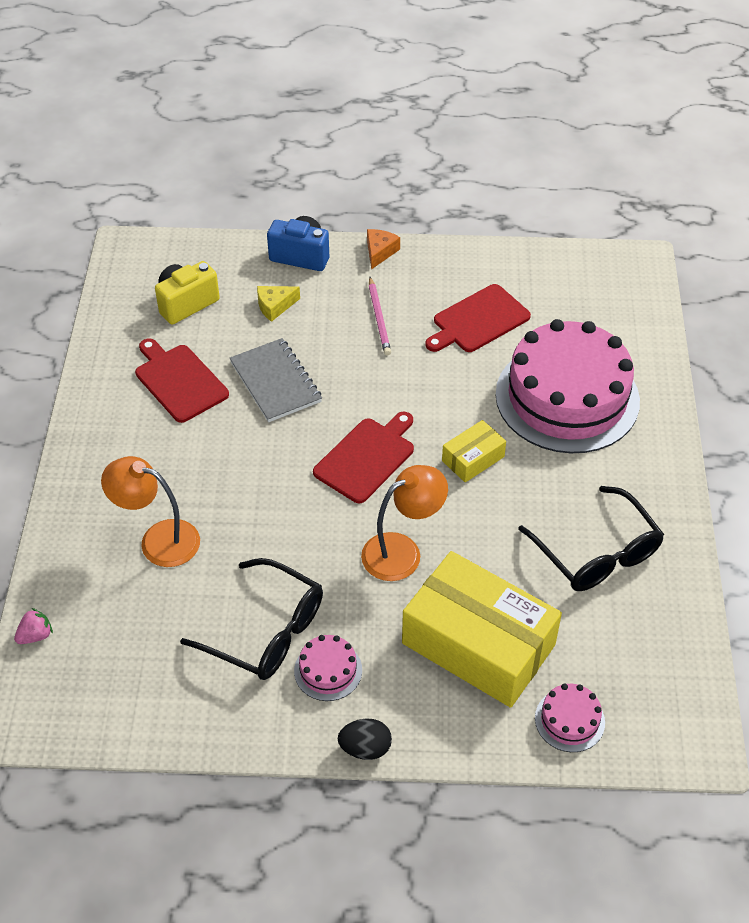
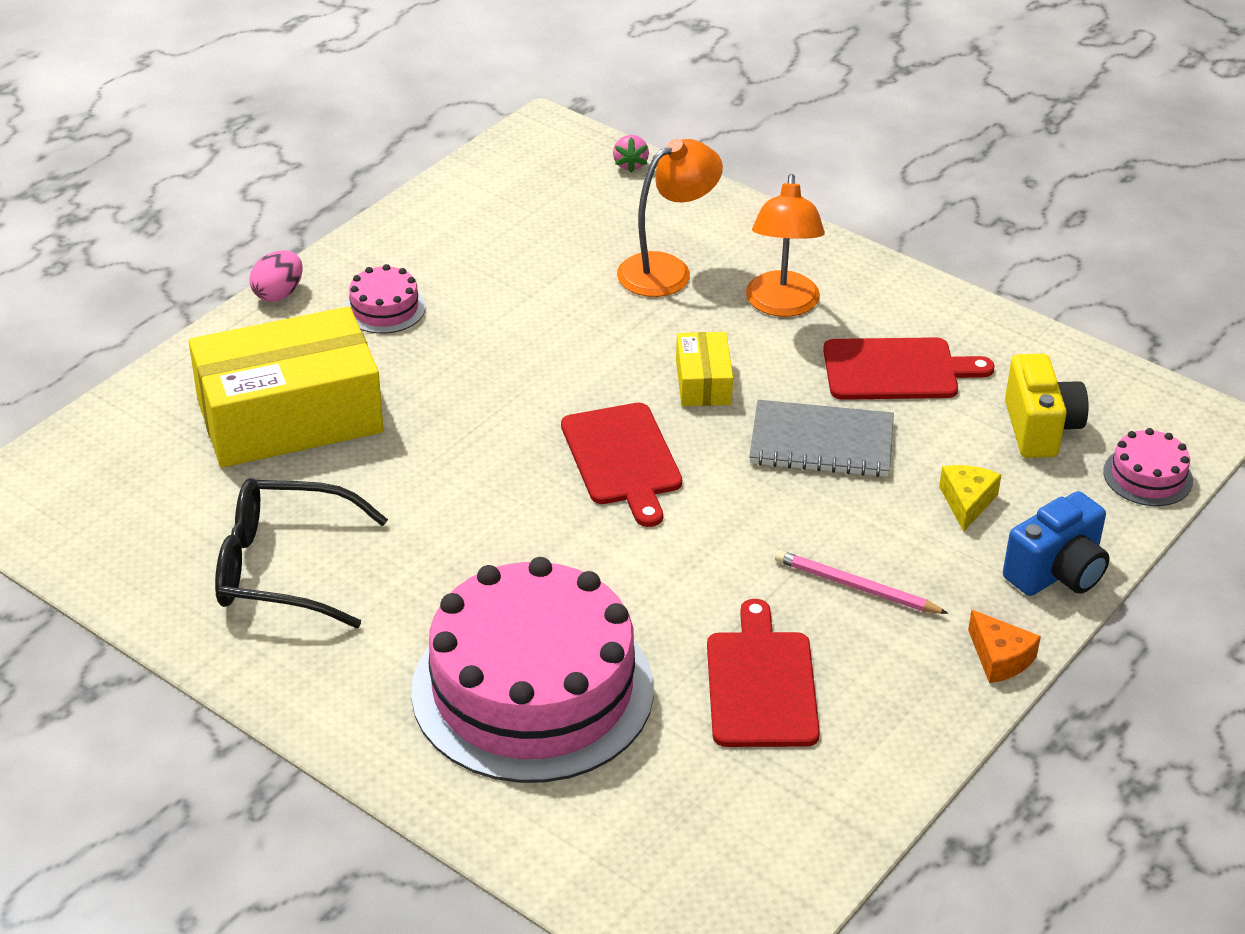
camera: 125 degrees right, 10 degrees down
black glasses [180,558,323,680] -> none
black egg [338,719,392,760] -> pink egg [249,250,303,302]
orange lamp [361,465,448,581] -> orange lamp moved to [746,174,825,317]
yellow box [442,420,506,482] -> yellow box moved to [676,332,733,406]
pink cake [535,684,605,752] -> pink cake moved to [1103,428,1193,506]

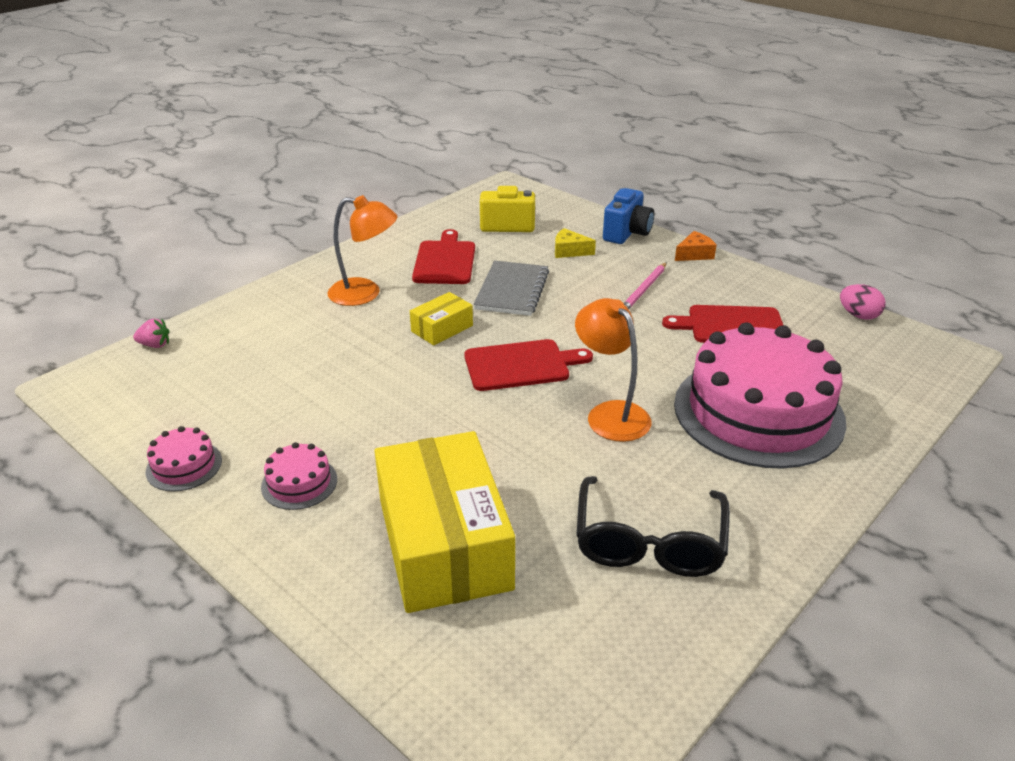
camera: 85 degrees left, 5 degrees down
pink egg [249,250,303,302] -> pink egg moved to [840,284,885,320]
orange lamp [617,139,723,297] -> orange lamp moved to [575,298,652,442]
yellow box [676,332,733,406] -> yellow box turned 45 degrees counterclockwise [410,292,473,345]
blue camera [1003,491,1110,596] -> blue camera turned 60 degrees clockwise [603,188,654,244]
pink cake [1103,428,1193,506] -> pink cake moved to [146,426,222,492]

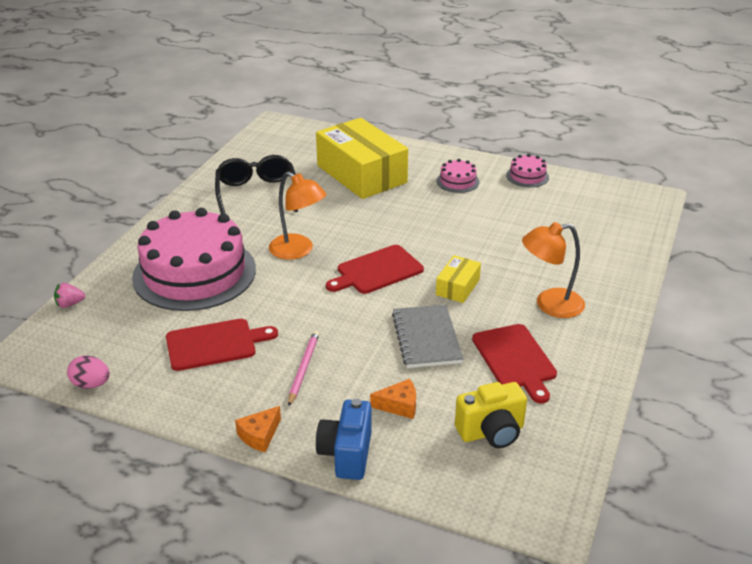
camera: 160 degrees right, 0 degrees up
pink strawberry [133,319,170,348] -> pink strawberry moved to [54,283,85,308]
yellow cheese [555,228,596,258] -> orange cheese [370,379,416,419]

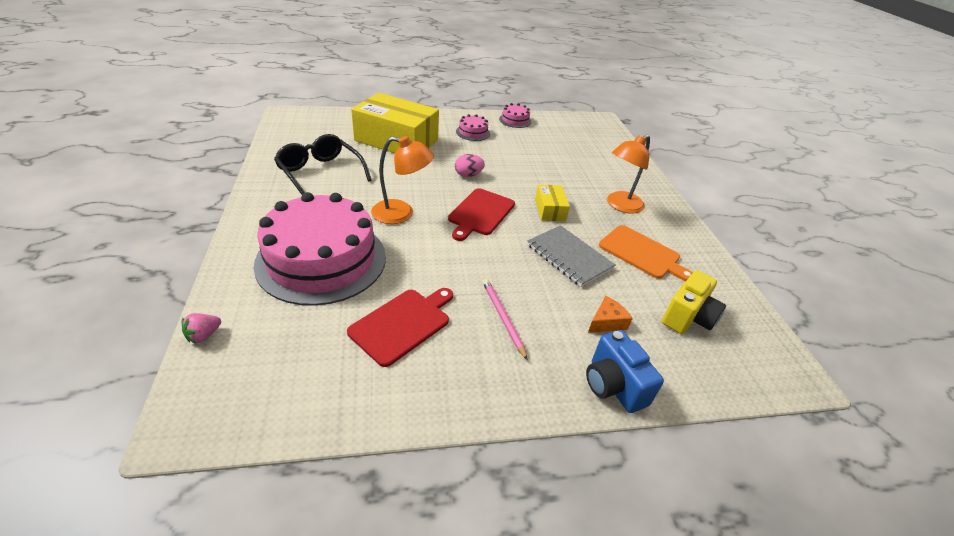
camera: 35 degrees left, 5 degrees up
pink egg [67,355,110,389] -> pink egg moved to [455,154,485,177]
orange cheese [235,406,281,452] -> none
red cutting board [472,324,557,404] -> orange cutting board [599,225,693,281]

